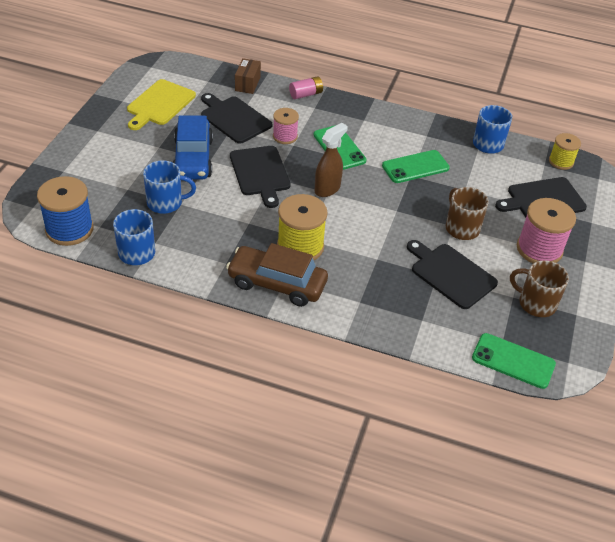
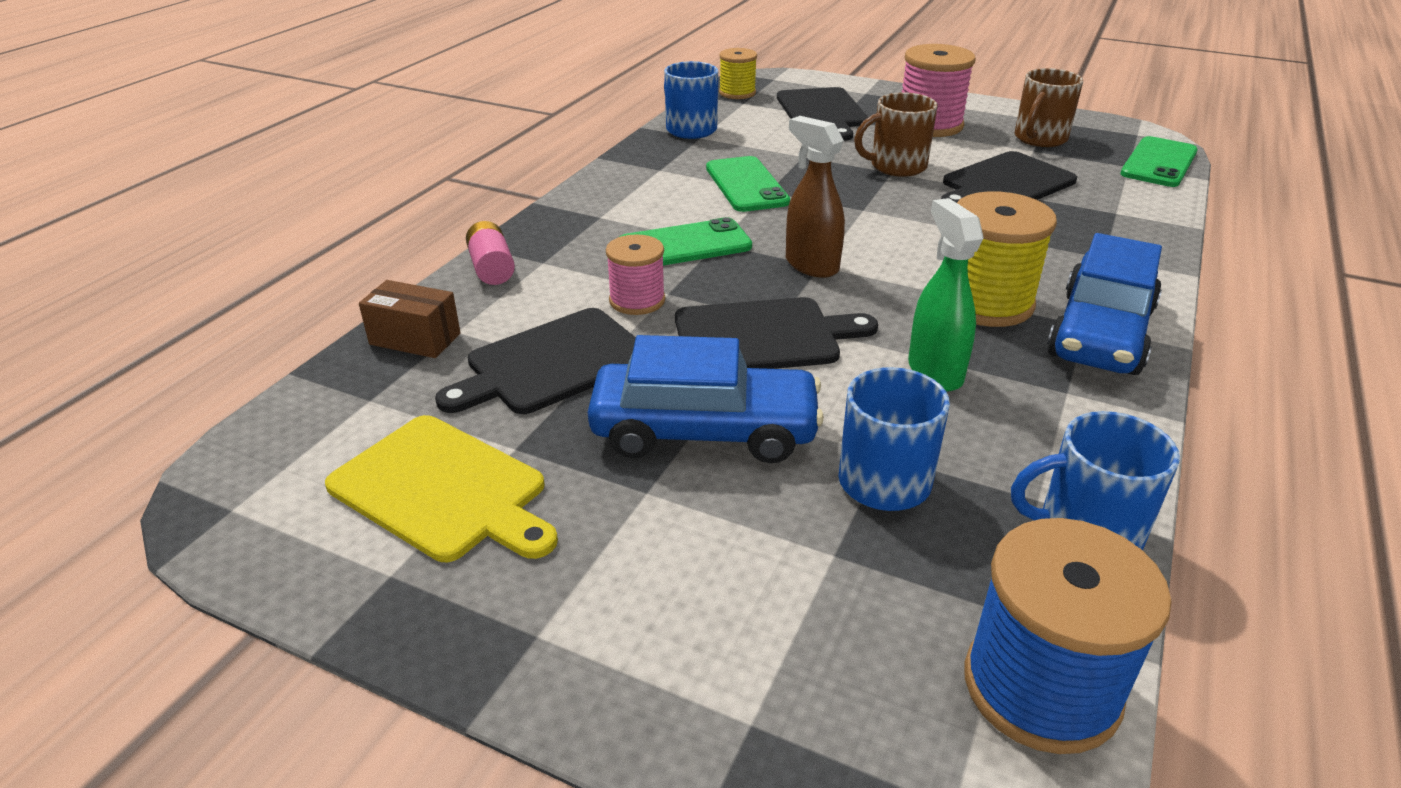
camera: 80 degrees left, 10 degrees down
brown car [226,243,328,307] -> blue car [1047,233,1162,375]
none -> green spray bottle [908,198,984,392]

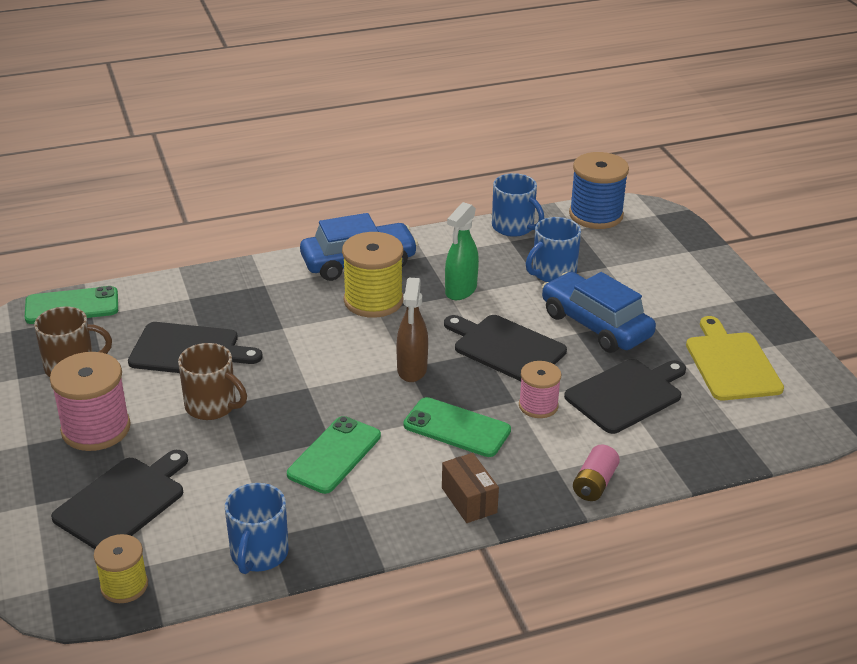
camera: 135 degrees left, 0 degrees up
brown box [359,280,461,358] -> brown box moved to [442,453,499,523]
black cutting board [435,308,636,414] -> black cutting board turned 45 degrees counterclockwise [564,359,686,434]

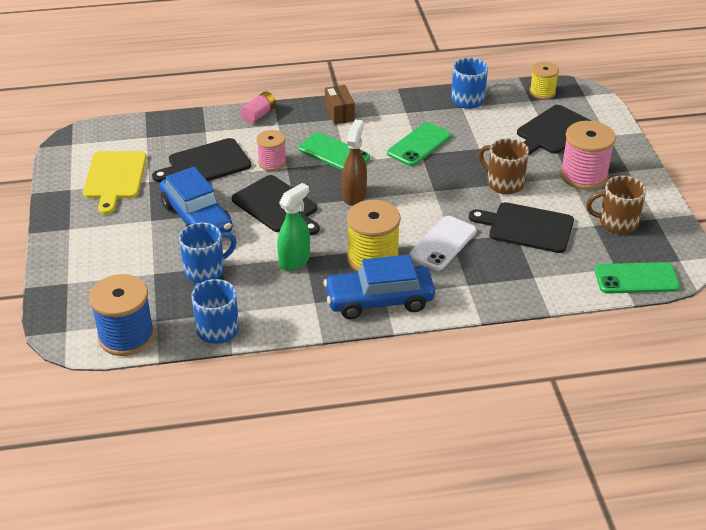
camera: 170 degrees left, 5 degrees up
none -> white phone [409,216,477,271]

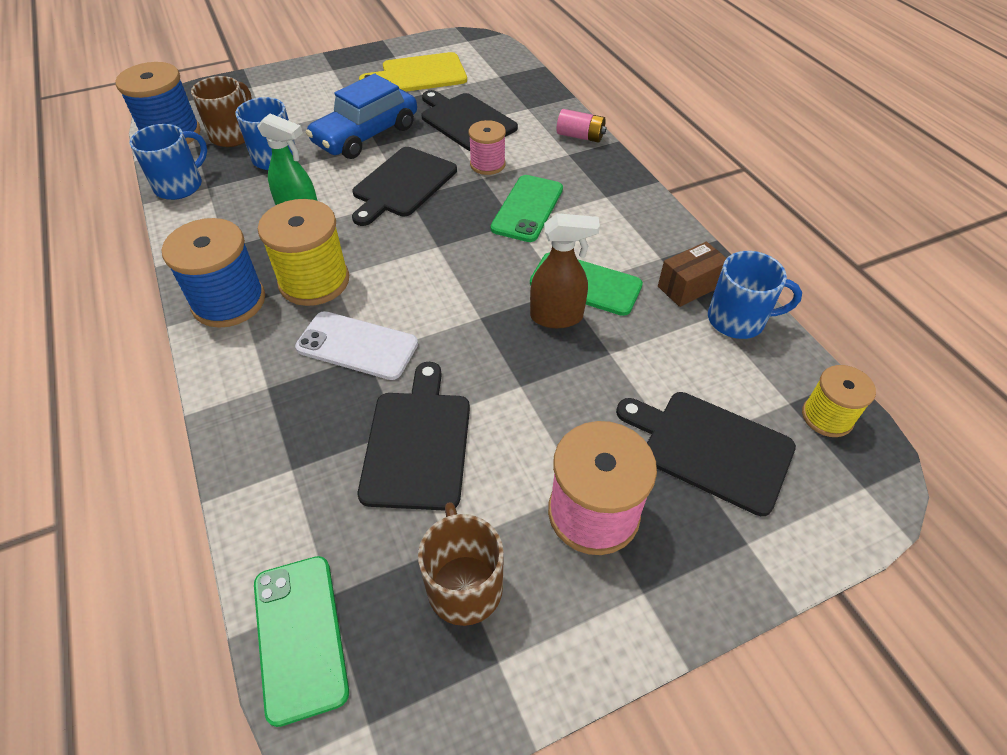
camera: 75 degrees right, 10 degrees up
blue car [323,255,435,319] -> blue spool [162,218,265,328]
brown box [325,85,355,125] -> brown box moved to [658,241,727,307]
brown spray bottle [342,119,367,206] -> brown spray bottle moved to [530,213,600,328]
brown mug [479,138,529,194] -> brown mug moved to [191,76,252,147]

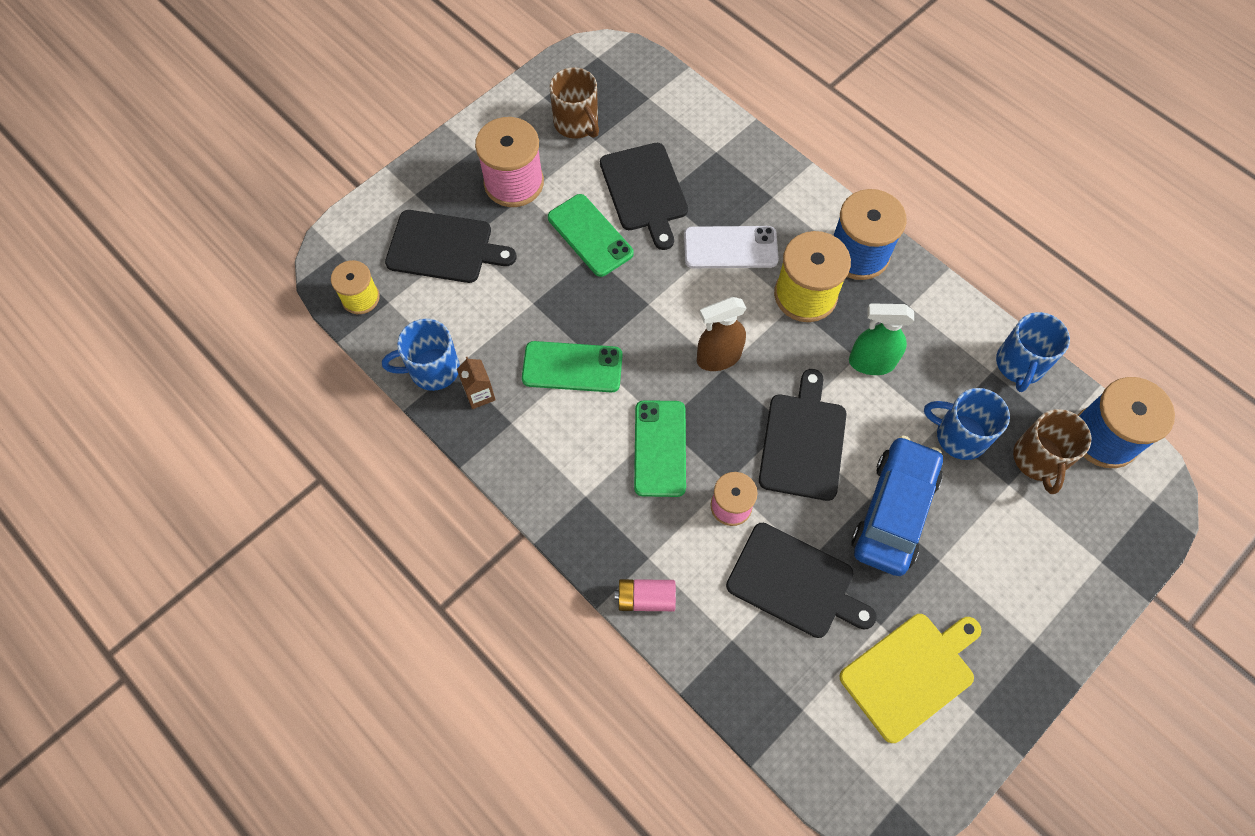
camera: 160 degrees right, 15 degrees up
green phone [254,556,349,727] -> green phone moved to [548,194,634,277]
brown spray bottle [530,213,600,328] -> brown spray bottle moved to [697,297,747,371]
brown box [658,241,727,307] -> brown carton [457,357,496,409]

